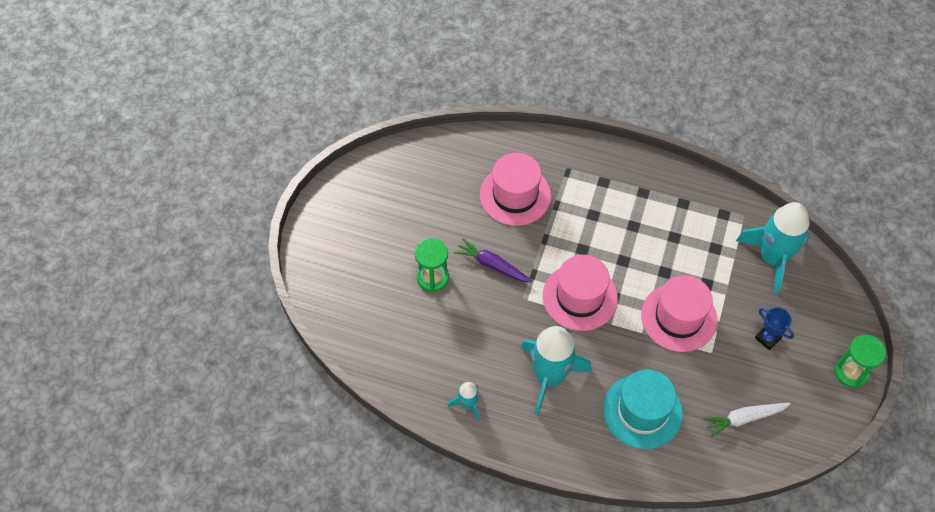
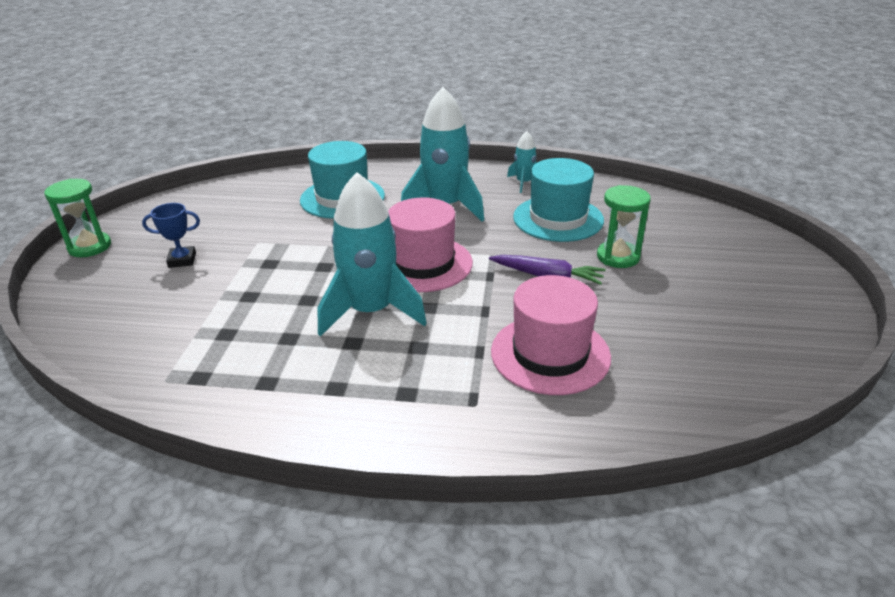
camera: 170 degrees right, 25 degrees down
pink hat [641,275,717,352] -> none
white carrot [703,403,791,437] -> none
turquoise rocket [736,202,810,295] -> turquoise rocket moved to [317,172,427,337]
blue trophy [755,307,794,350] -> blue trophy turned 45 degrees counterclockwise [142,203,200,268]
none -> turquoise hat [513,158,604,242]

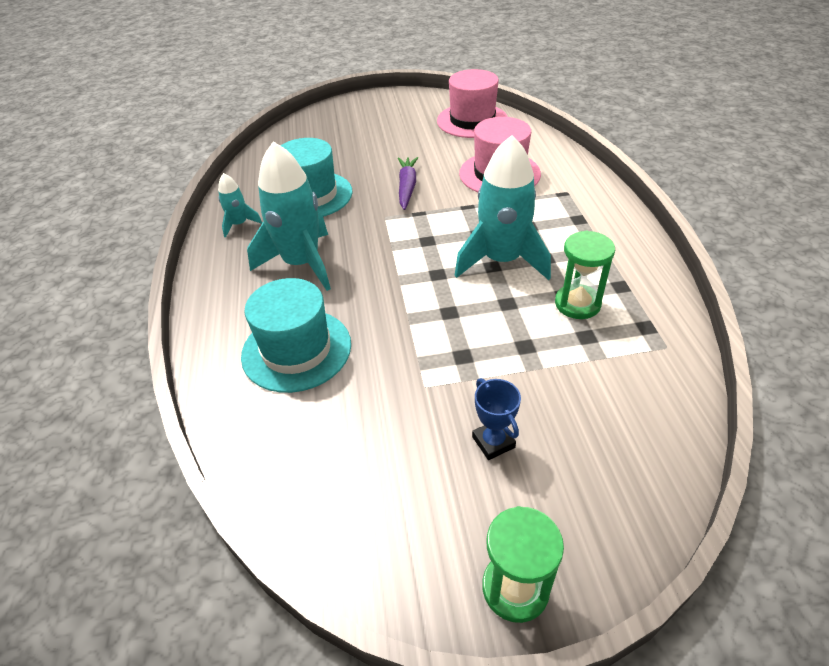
camera: 105 degrees left, 10 degrees up
pink hat [388,198,473,292] -> pink hat moved to [437,69,508,138]
green hourglass [597,185,651,268] -> green hourglass moved to [555,231,615,319]

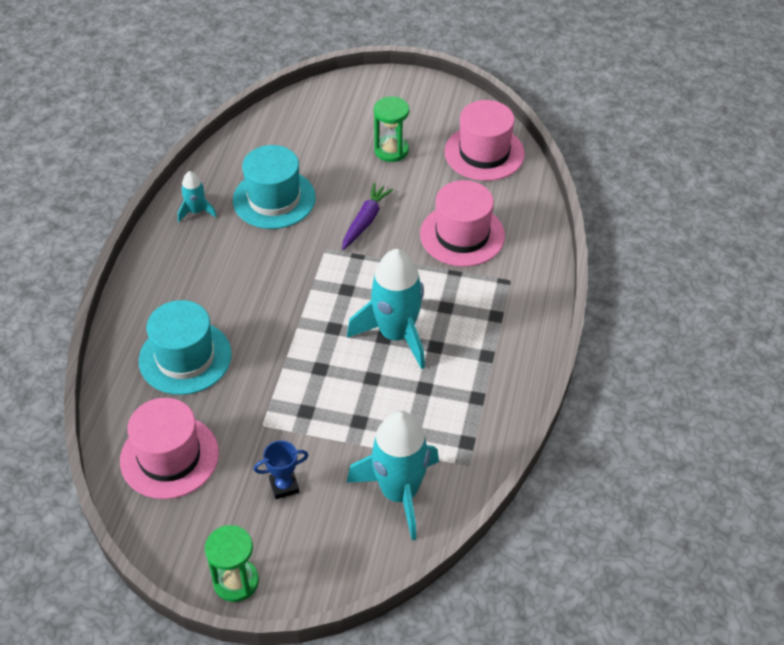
camera: 20 degrees right, 5 degrees up
turquoise rocket [247,141,331,291] -> turquoise rocket moved to [347,411,439,540]
blue trophy [472,378,521,460] -> blue trophy turned 75 degrees clockwise [254,440,308,499]
green hourglass [555,231,615,319] -> green hourglass moved to [374,96,409,162]
none -> pink hat [120,398,219,499]

